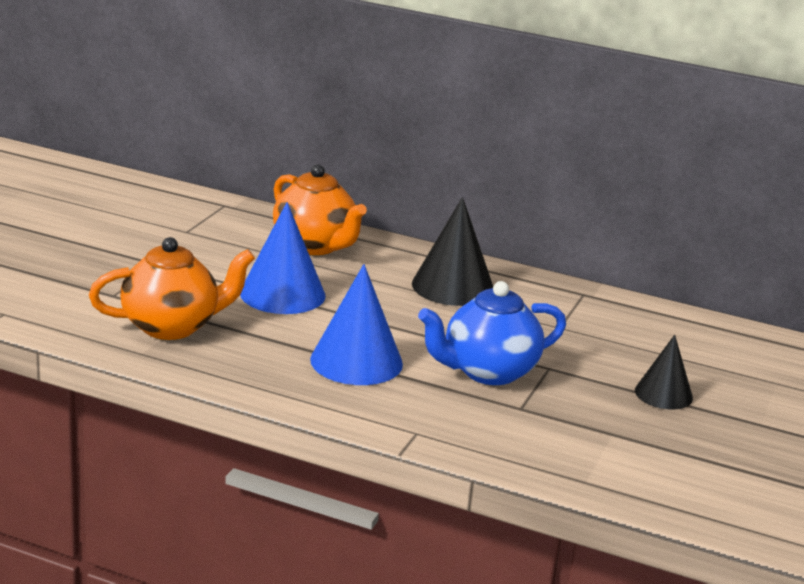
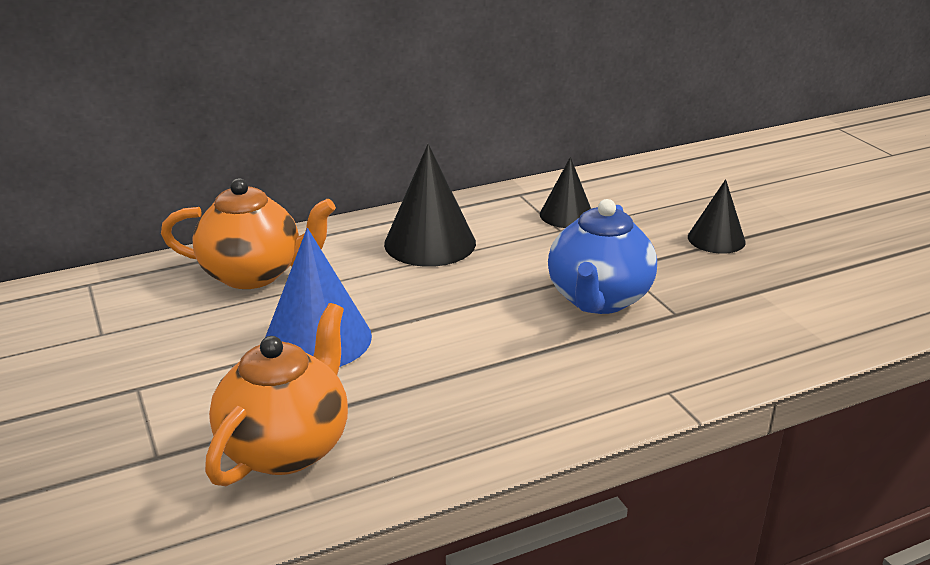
camera: 45 degrees left, 5 degrees up
blue cone [310,264,403,385] -> none
none -> black cone [540,157,591,228]

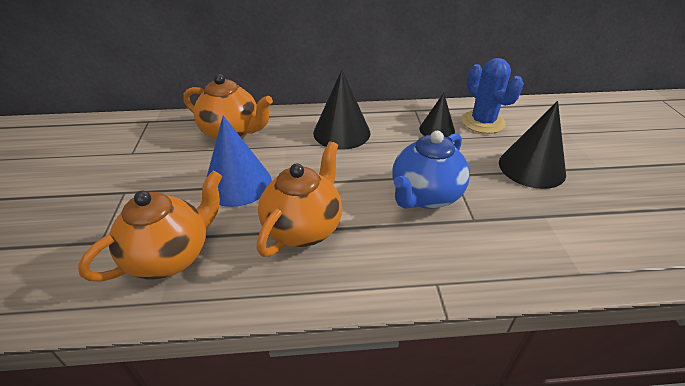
camera: 20 degrees right, 10 degrees up
black cone [688,179,745,254] -> black cone [499,101,566,189], size x1.61
none -> orange teapot [257,141,342,257]
none -> blue cactus [462,58,524,134]

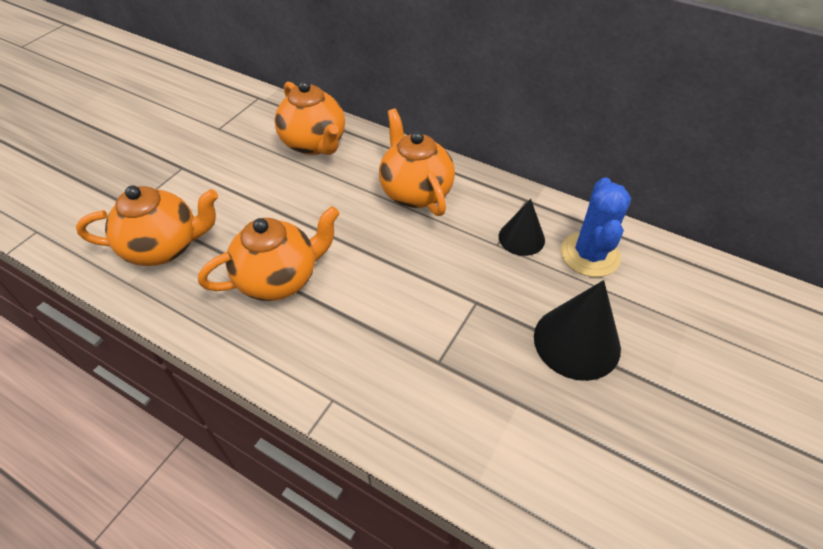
camera: 35 degrees right, 10 degrees up
blue cone [206,116,272,207] -> none
black cone [313,70,370,150] -> orange teapot [379,109,455,216]
blue teapot [392,131,470,209] -> none

